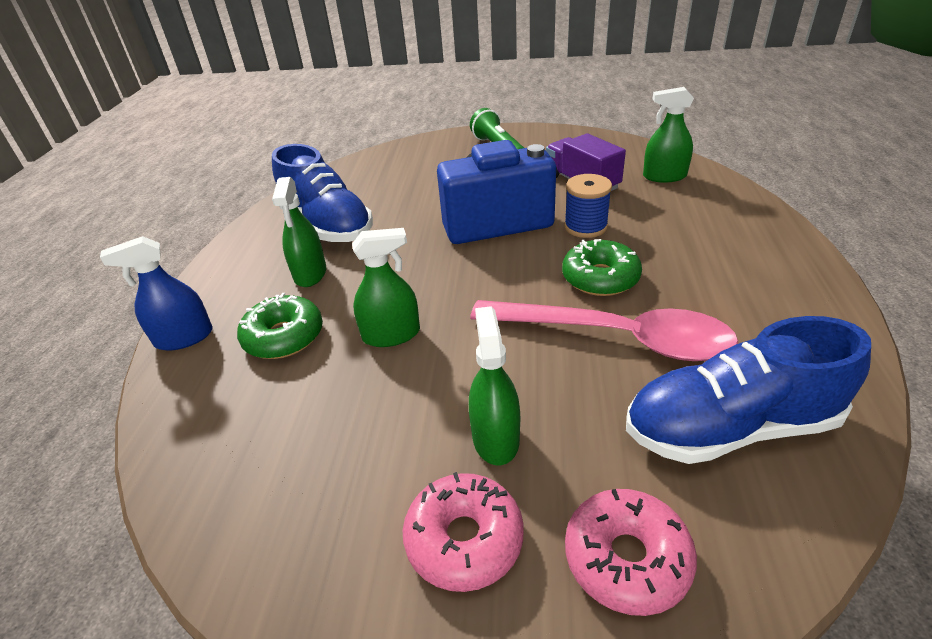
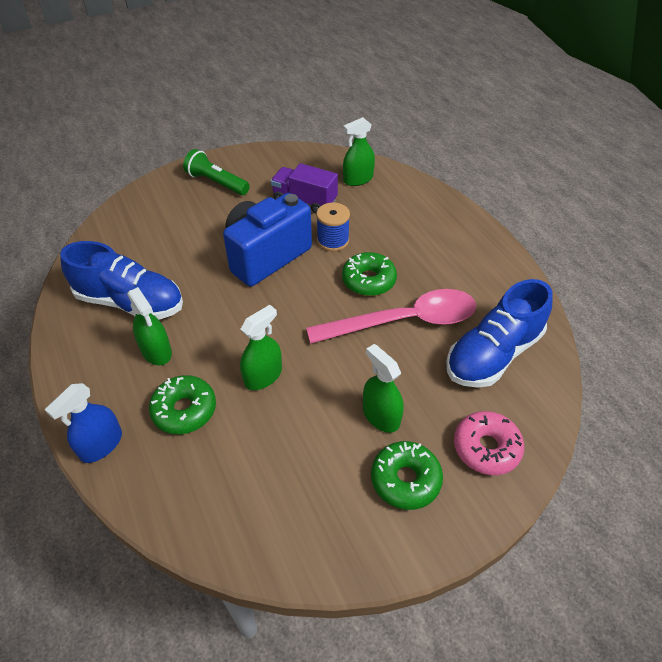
camera: 35 degrees left, 10 degrees up
pink donut [403,472,524,592] -> green donut [371,441,443,510]

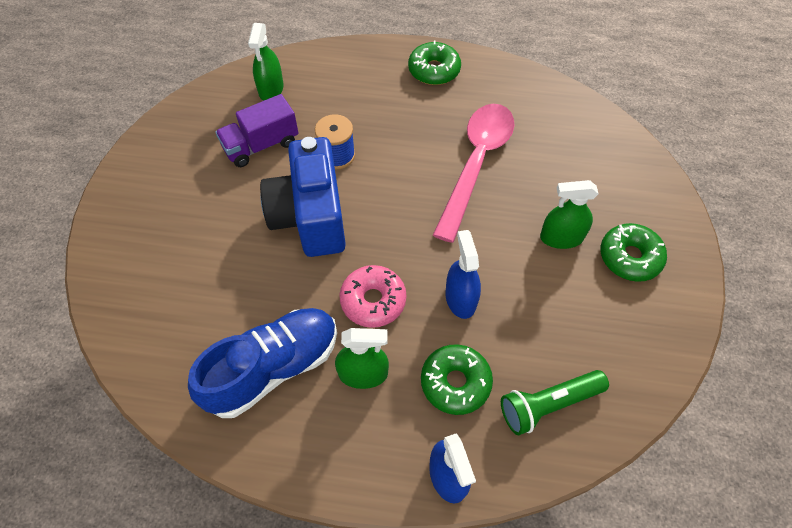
camera: 55 degrees left, 10 degrees up
green flashlight [183,149,250,195] -> green flashlight moved to [501,370,609,435]
green spray bottle [240,305,282,390] -> blue spray bottle [446,230,481,319]
green donut [342,252,397,296] -> green donut moved to [408,40,461,85]
blue shoe [446,279,553,388] -> none
pink donut [454,411,524,475] -> pink donut moved to [340,265,406,328]

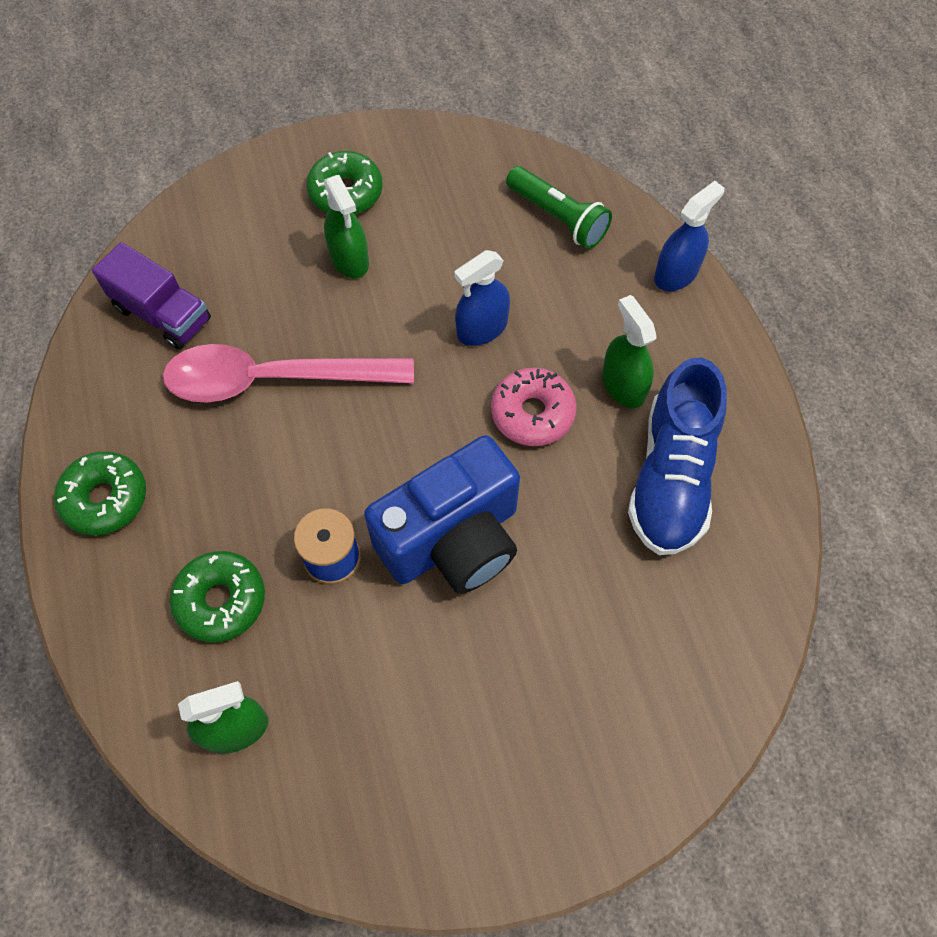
camera: 115 degrees left, 5 degrees up
blue shoe [188,308,337,418] -> blue shoe turned 105 degrees counterclockwise [628,358,727,555]
purple truck [215,94,299,167] -> purple truck moved to [92,242,211,350]
green donut [421,344,493,415] -> green donut moved to [170,551,265,643]

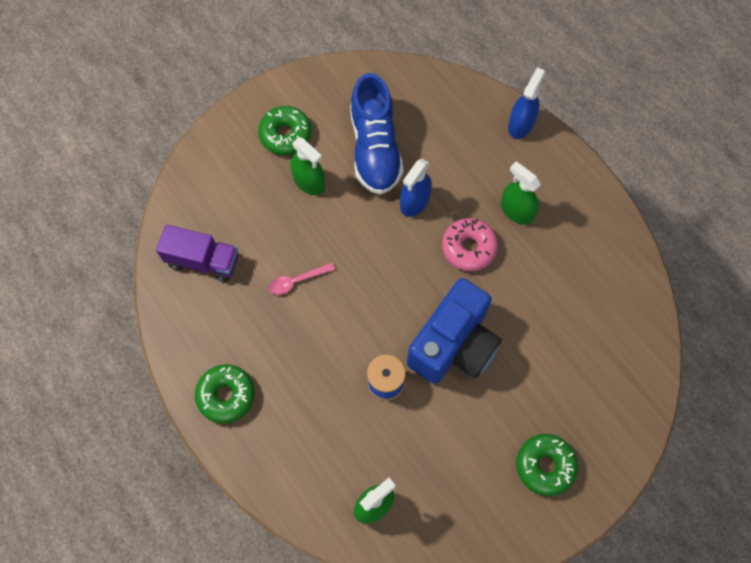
camera: 20 degrees left, 5 degrees up
pink spoon [163,344,414,403] -> pink spoon [269,263,335,295], size x0.41
green donut [170,551,265,643] -> green donut moved to [516,434,578,496]
green flashlight [506,166,612,249] -> none
blue shoe [628,358,727,555] -> blue shoe moved to [350,73,404,195]

